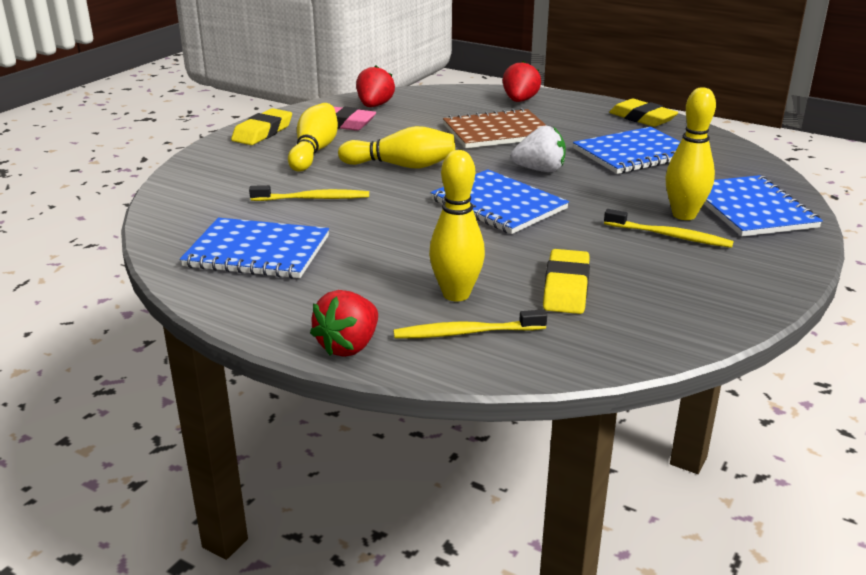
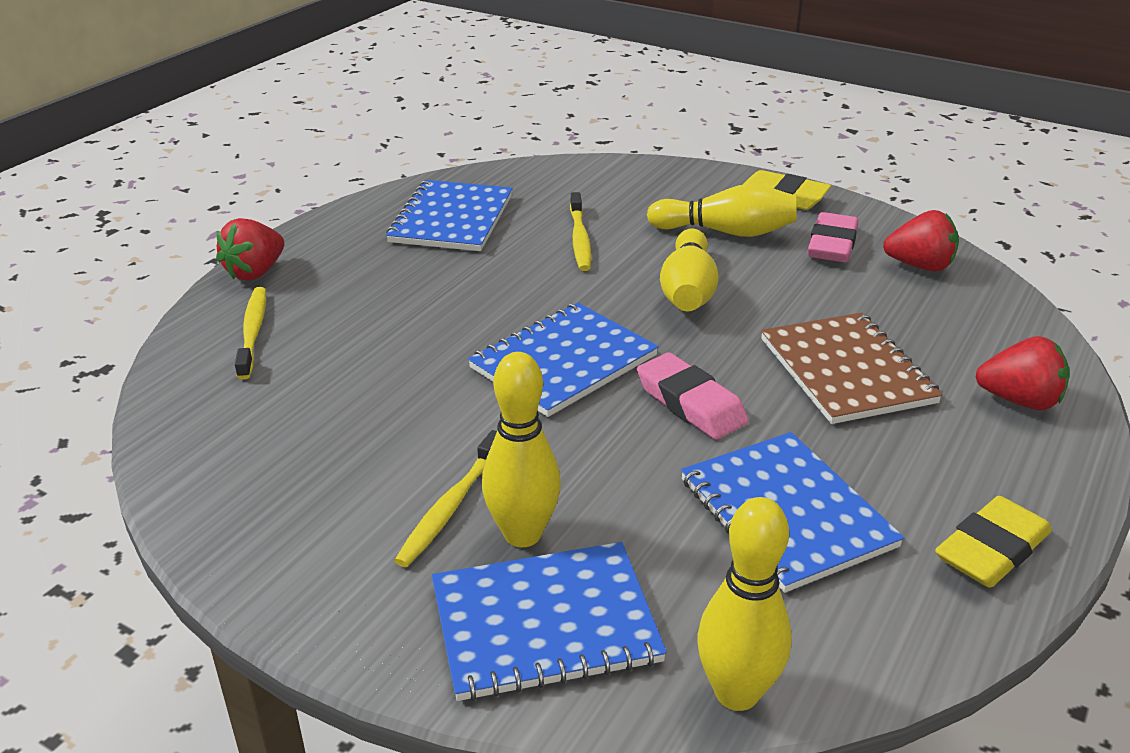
camera: 90 degrees right, 5 degrees up
red strawberry [310,290,378,357] -> red strawberry turned 90 degrees counterclockwise [216,218,284,281]
yellow bowling pin [429,150,485,301] -> yellow bowling pin moved to [697,497,792,711]
white strawberry [511,126,566,172] -> pink eraser [637,353,749,440]
yellow eraser [543,249,590,314] -> none

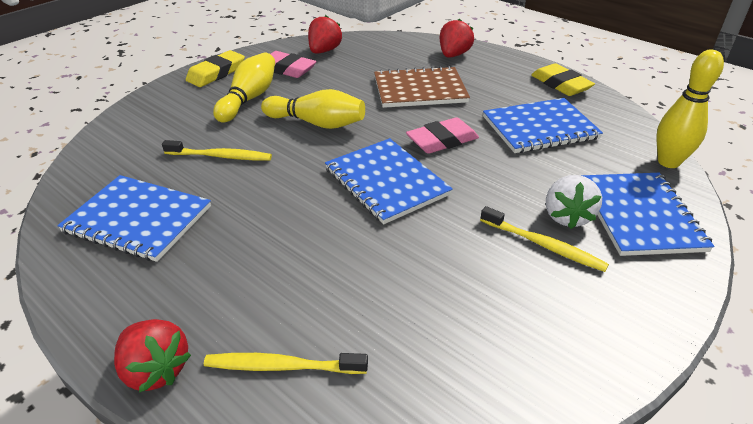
camera: 80 degrees left, 5 degrees up
yellow bowling pin [482,352,561,547] -> white strawberry [546,175,602,229]

